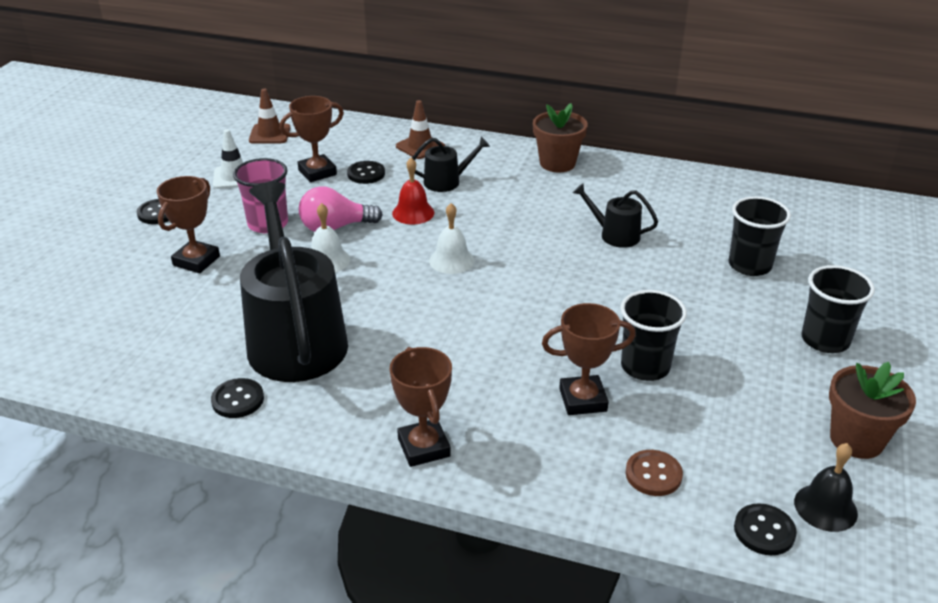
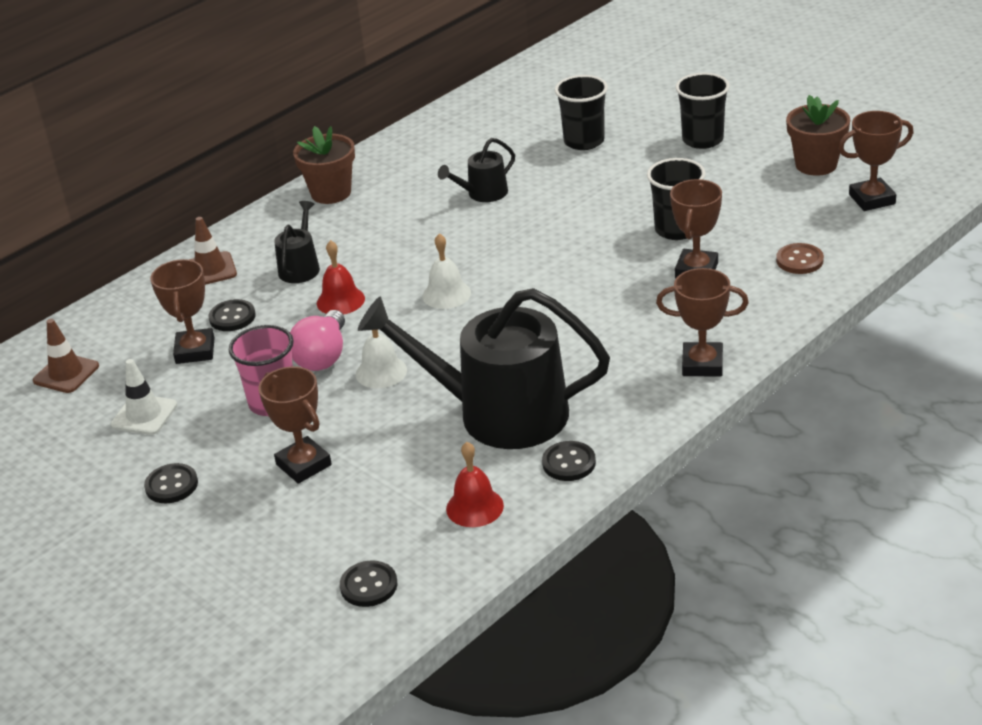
camera: 60 degrees left, 0 degrees up
black button [734,503,797,555] -> black button moved to [340,560,397,607]
black bell [794,443,858,532] -> brown trophy [838,111,914,211]
none -> red bell [446,442,504,527]

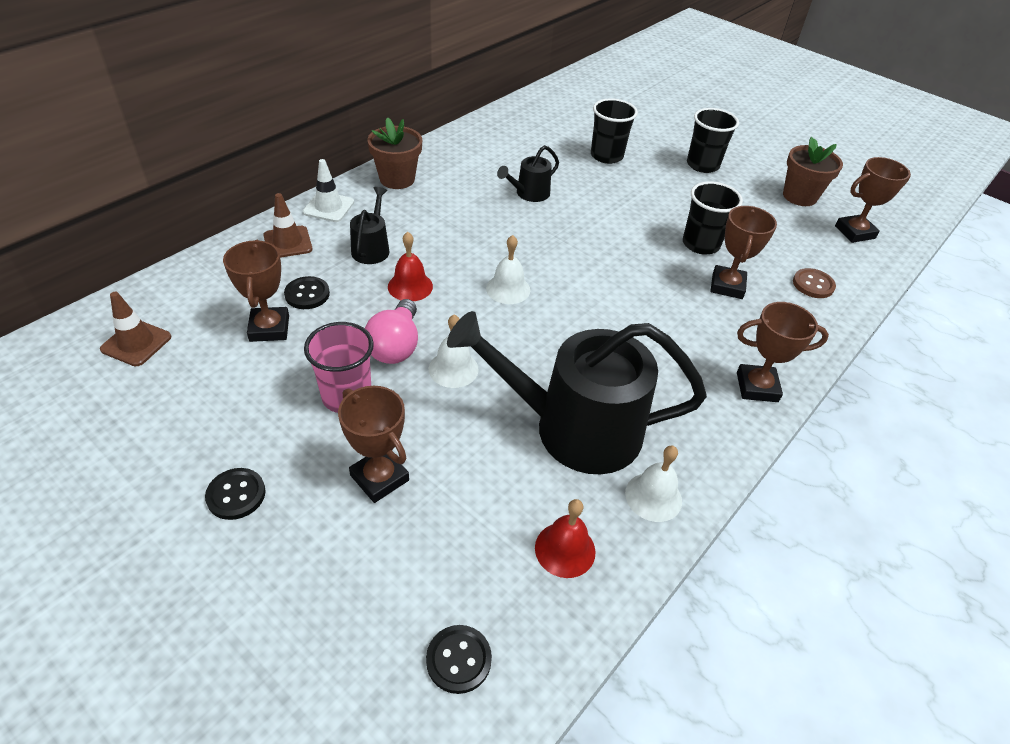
camera: 10 degrees left, 10 degrees up
white traffic cone [111,359,177,435] -> white traffic cone moved to [303,159,354,222]
black button [542,441,596,481] -> white bell [625,446,682,522]

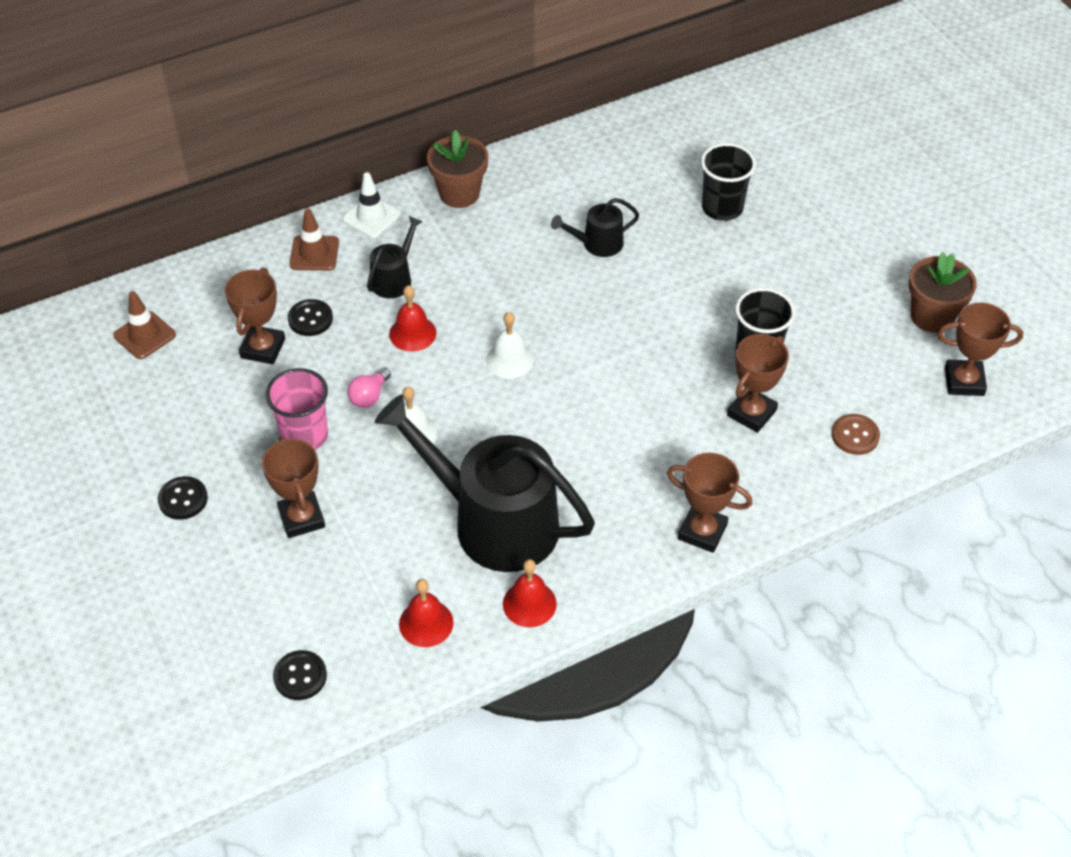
camera: 25 degrees right, 5 degrees up
pink light bulb [365,299,418,364] -> pink light bulb [348,368,391,408], size x0.62
white bell [625,446,682,522] -> red bell [503,559,557,627]
black cup [687,108,739,173] -> none

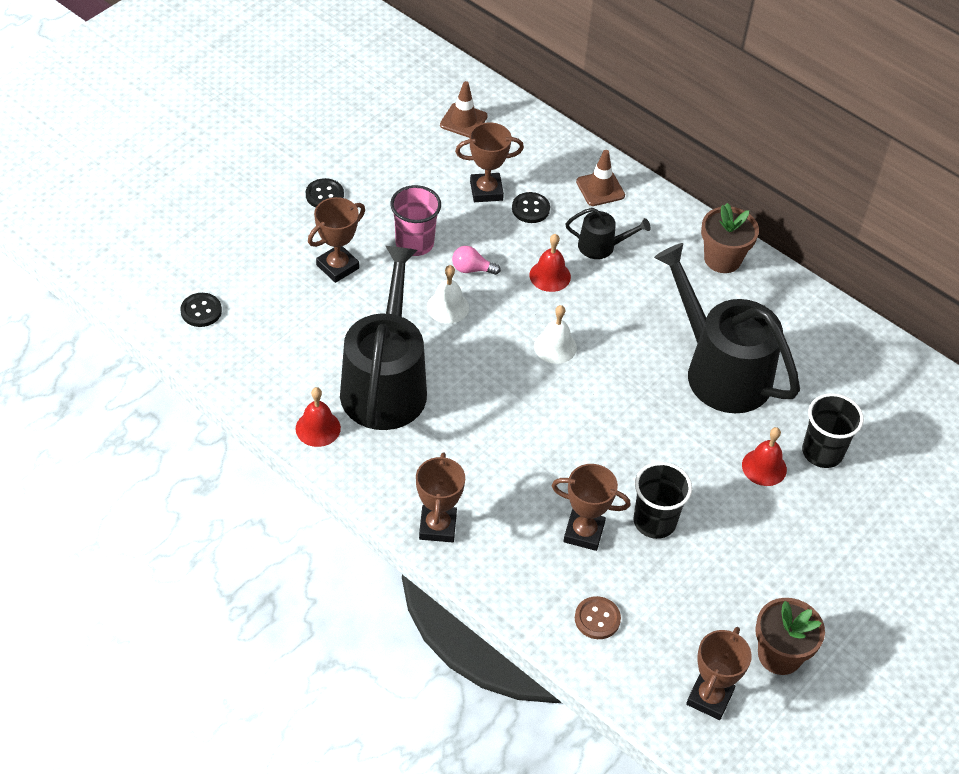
camera: 65 degrees right, 0 degrees up
white traffic cone [343,172,401,238] -> none
red bell [399,579,453,647] -> red bell moved to [742,427,787,486]
black watering can [551,198,639,257] -> black watering can [654,243,800,413], size x2.23
brown trophy [937,303,1023,396] -> brown trophy turned 45 degrees clockwise [686,627,752,720]

